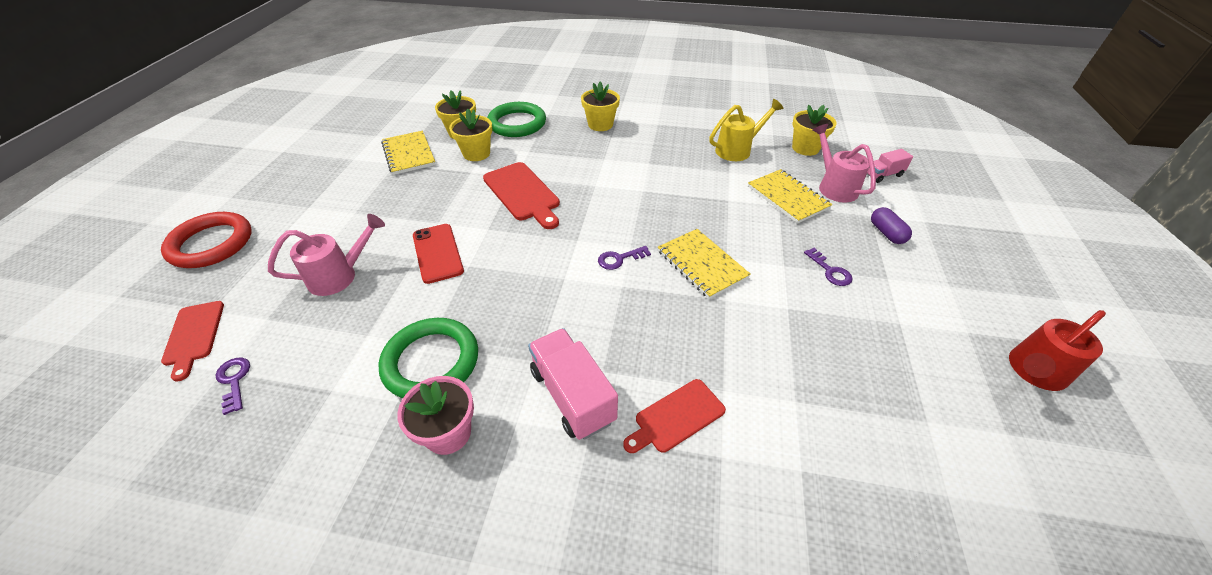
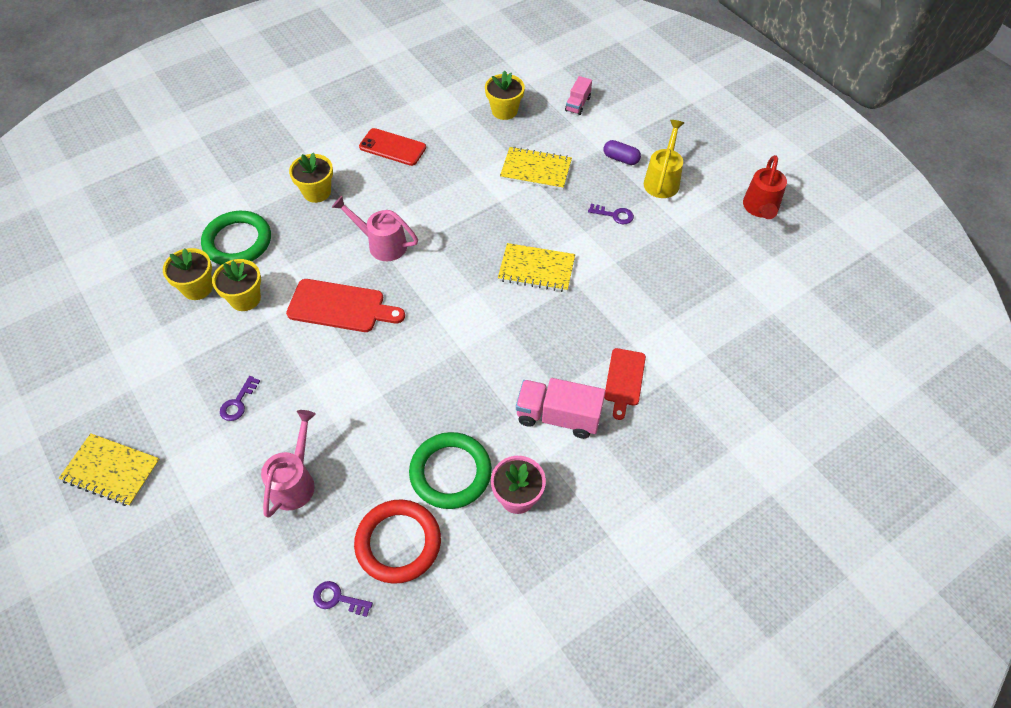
camera: 45 degrees left, 10 degrees up
red ring [161,212,251,268] -> red ring moved to [354,499,441,584]
red cutting board [161,301,224,381] -> none
yellow notebook [381,131,436,175] -> yellow notebook moved to [59,433,160,506]
red phone [413,224,464,284] -> red phone moved to [359,128,426,166]
purple key [598,246,651,270] -> purple key moved to [220,376,260,421]
yellow watering can [709,99,784,161] -> yellow watering can moved to [644,120,684,198]
pink watering can [813,124,876,202] -> pink watering can moved to [332,196,418,261]

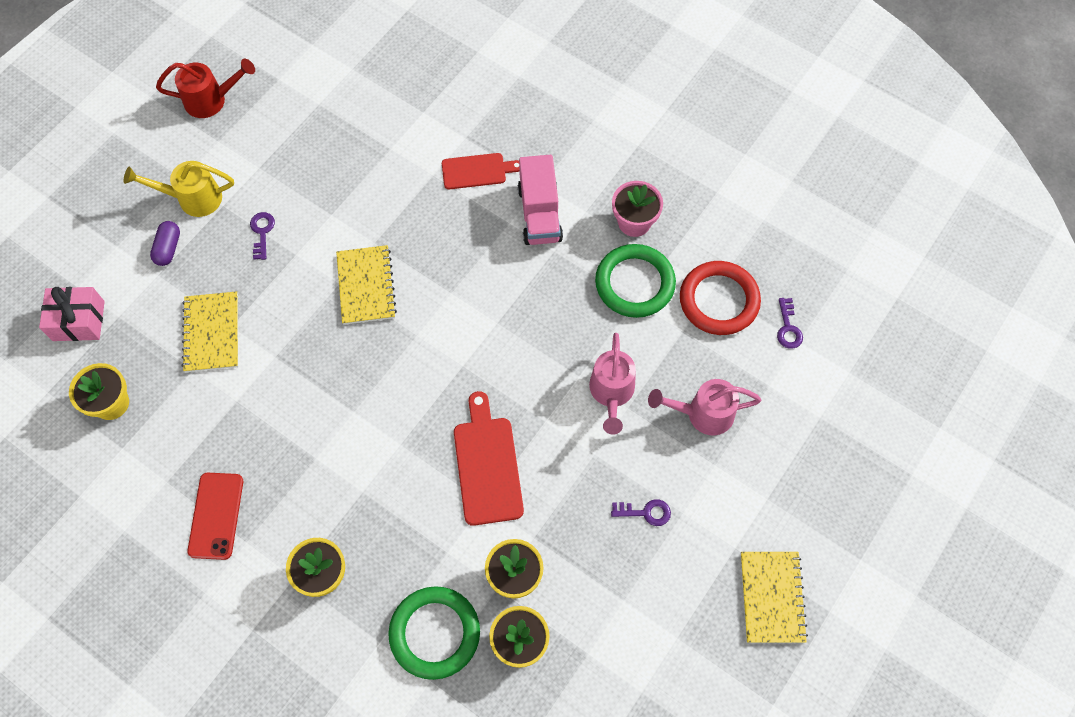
camera: 110 degrees left, 10 degrees up
pink watering can [332,196,418,261] -> pink watering can moved to [589,333,636,435]
pink truck [565,76,592,115] -> pink gift [39,287,105,341]

